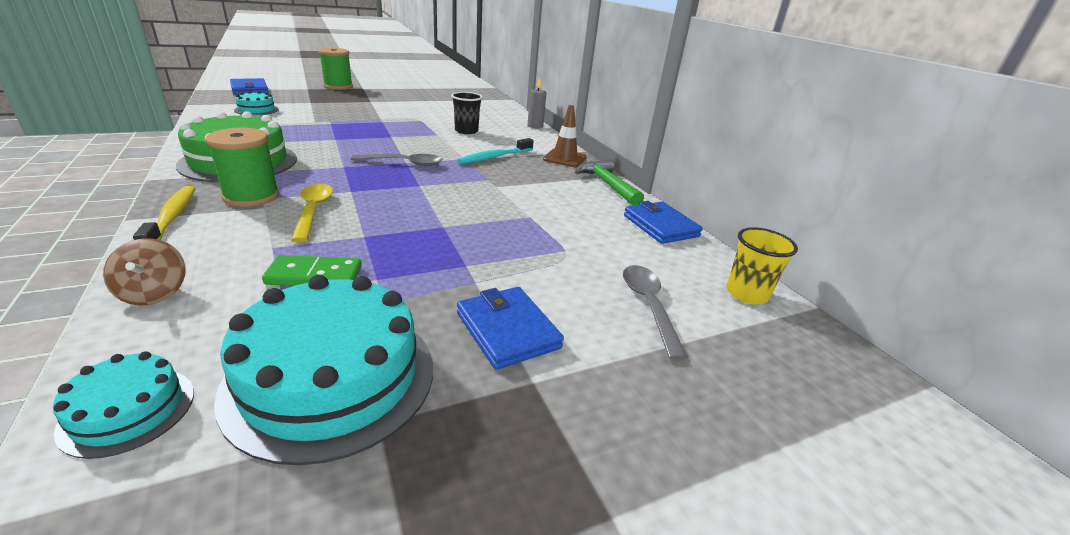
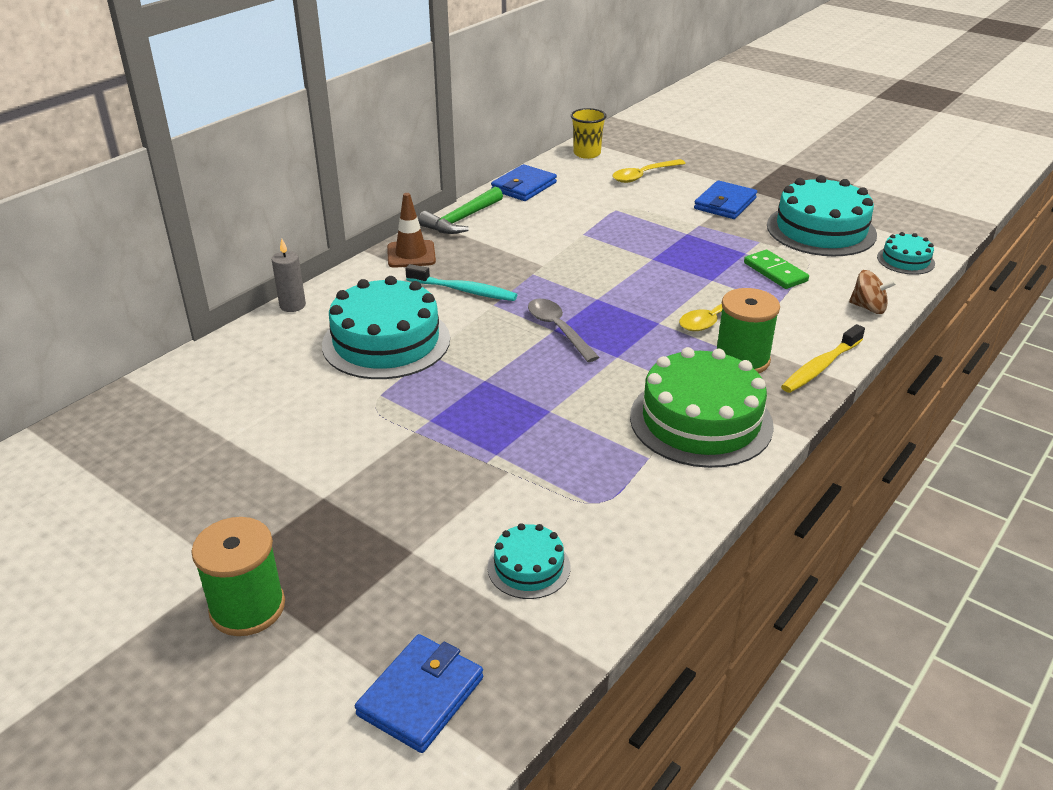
camera: 115 degrees left, 5 degrees up
brown spinning top [103,238,186,305] -> brown spinning top turned 75 degrees clockwise [849,270,896,314]
black cup [451,92,483,134] -> turquoise cake [322,276,450,379]
grey spoon [623,265,688,360] -> yellow spoon [612,159,686,183]

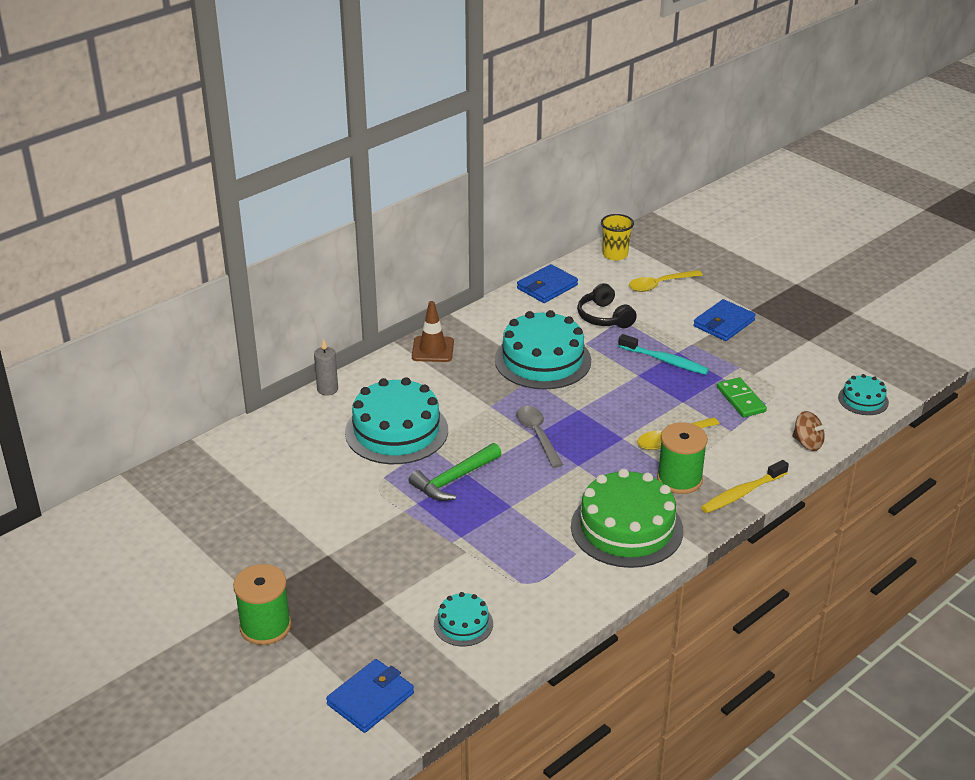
camera: 10 degrees right, 0 degrees up
turquoise toothbrush [405,264,517,301] -> turquoise toothbrush moved to [618,334,709,375]
green hammer [418,187,503,234] -> green hammer moved to [408,443,502,501]
turquoise cake [767,175,877,256] -> turquoise cake moved to [495,310,591,390]
none -> black headphones [577,283,637,328]

